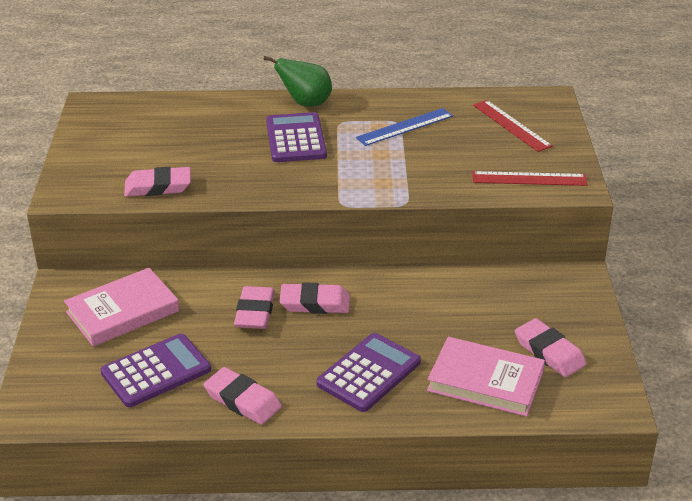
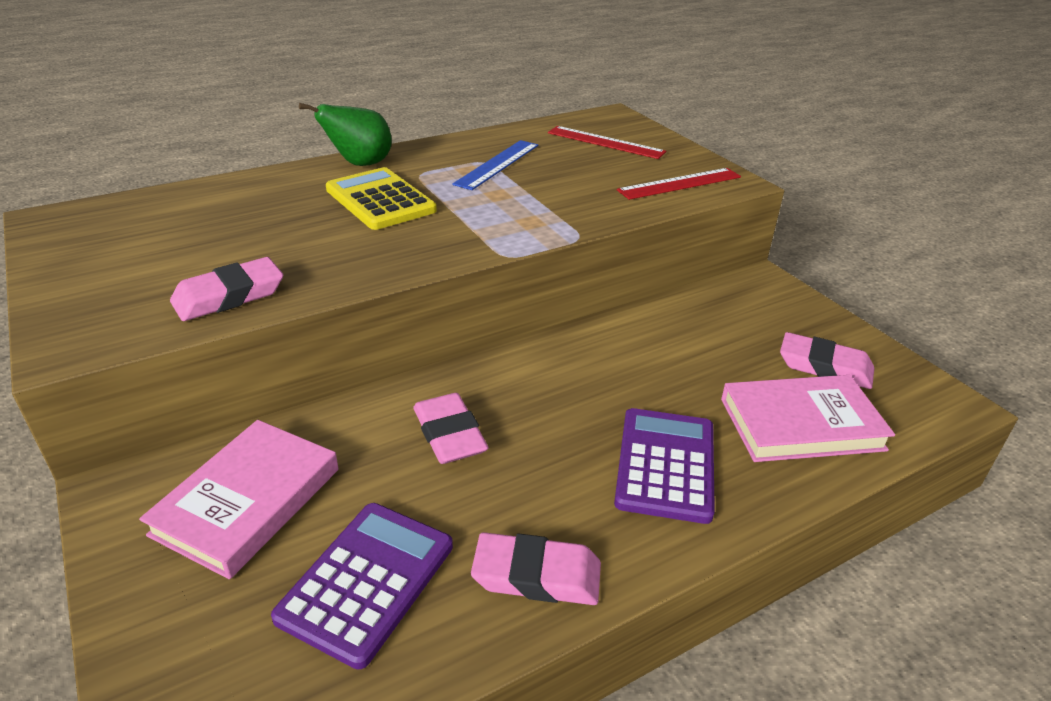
camera: 30 degrees left, 0 degrees up
purple calculator [266,112,327,162] -> yellow calculator [326,167,437,230]
pink eraser [279,283,350,314] -> none

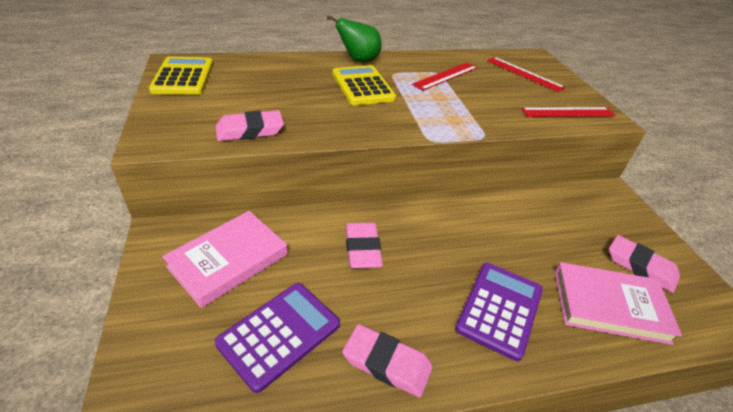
camera: 15 degrees right, 5 degrees up
blue ruler [452,140,538,190] -> red ruler [412,62,478,91]
none -> yellow calculator [149,56,213,95]

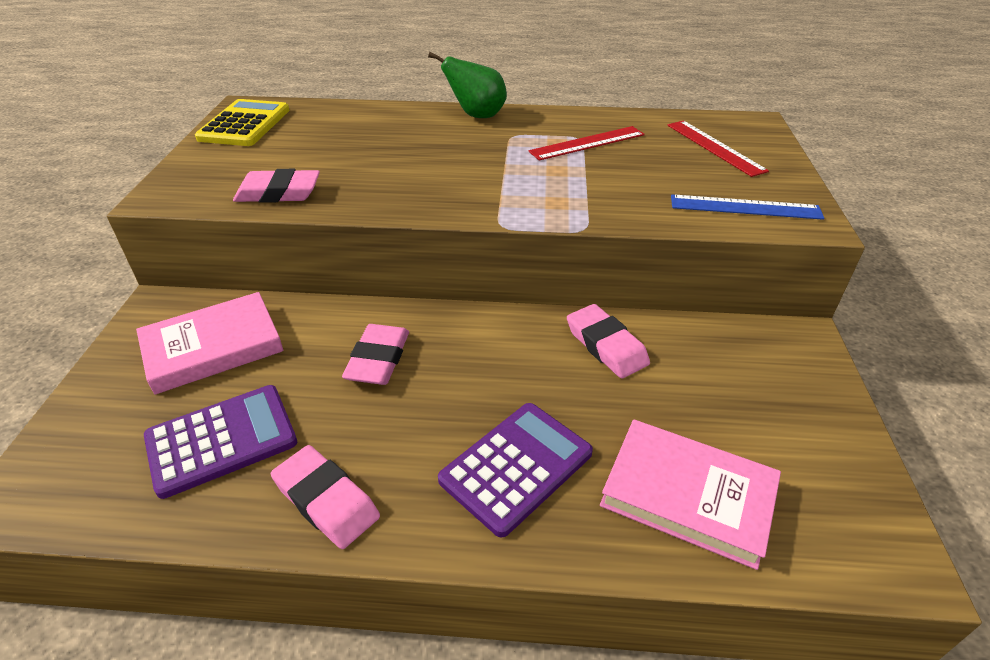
camera: 20 degrees right, 0 degrees up
yellow calculator [332,65,396,105] -> none
red ruler [521,107,616,117] -> blue ruler [671,194,825,220]
pink eraser [609,235,680,293] -> pink eraser moved to [567,304,650,378]

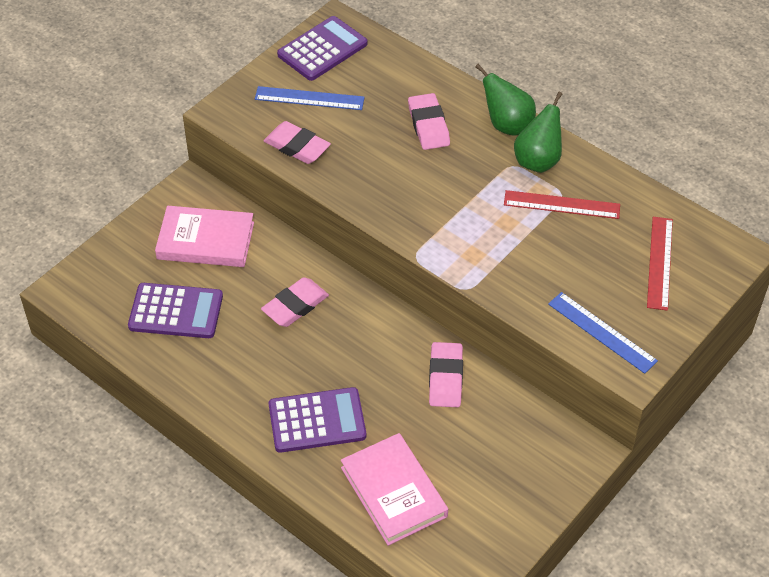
camera: 35 degrees right, 10 degrees up
yellow calculator [195,99,290,146] -> purple calculator [277,16,367,81]
pink eraser [271,445,380,549] -> pink eraser moved to [408,93,450,150]
none -> blue ruler [255,86,365,110]
none -> green pear [514,92,562,173]

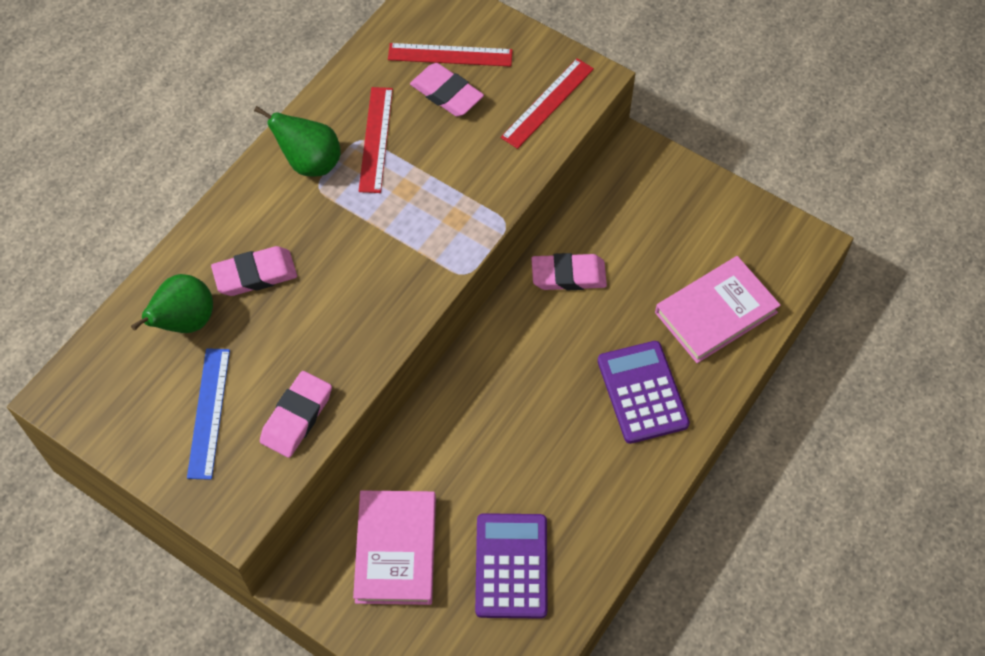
camera: 95 degrees left, 10 degrees up
pink eraser [261,277,329,327] -> pink eraser moved to [410,63,484,117]
purple calculator [277,16,367,81] -> none
green pear [475,64,536,136] -> green pear moved to [131,274,213,333]
blue ruler [548,292,658,374] -> red ruler [501,58,594,149]

